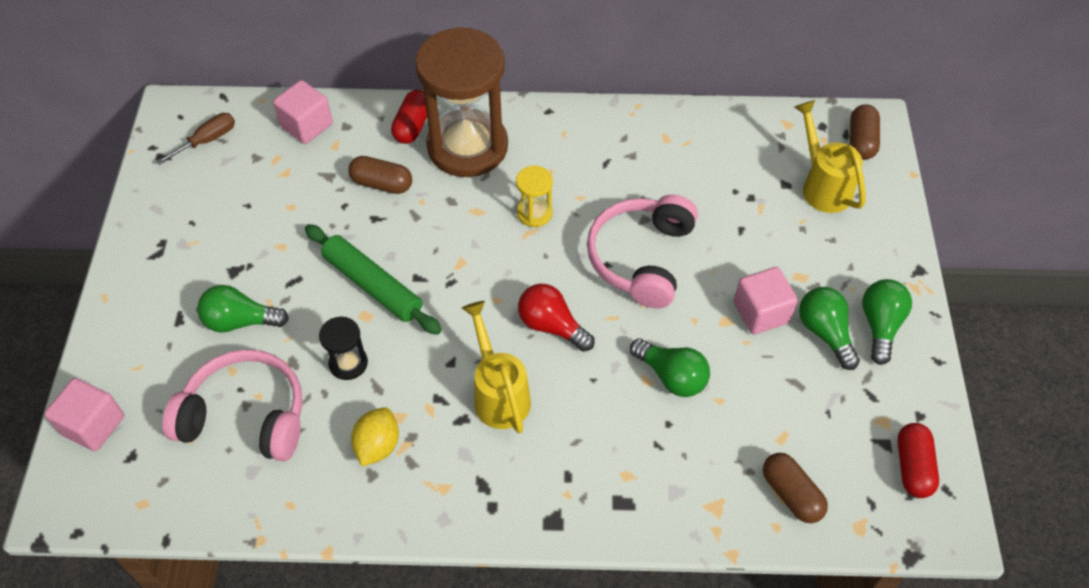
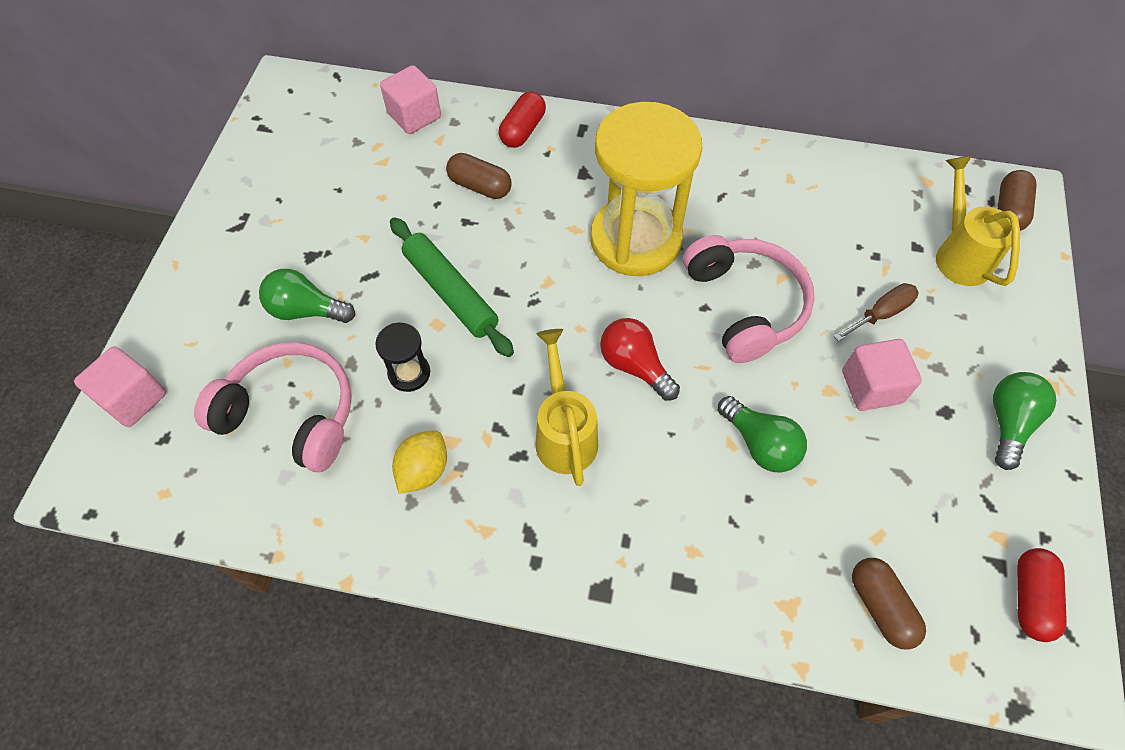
camera: 10 degrees right, 5 degrees up
brown screwdriver [156,113,235,165] -> brown screwdriver moved to [834,283,919,342]
brown hourglass [415,27,508,177] -> none
yellow hourglass [516,166,553,227] -> yellow hourglass [590,102,702,276], size x2.38
pink headphones [587,195,698,308] -> pink headphones turned 135 degrees clockwise [683,235,815,363]
green light bulb [799,287,860,370] -> none

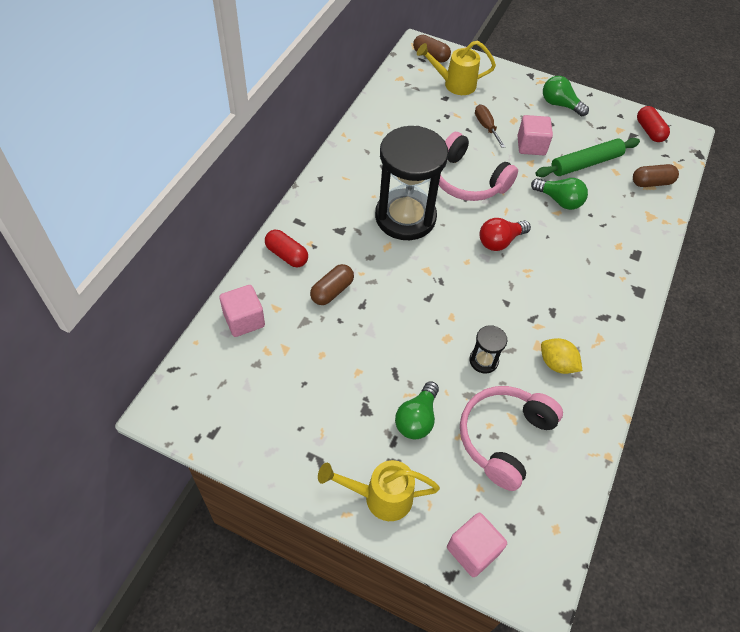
camera: 80 degrees left, 5 degrees down
green rolling pin [390,217,514,357] -> green rolling pin moved to [535,138,640,177]
yellow watering can [536,329,598,486] -> yellow watering can moved to [318,460,440,521]
yellow hourglass [590,102,702,276] -> black hourglass [375,126,448,240]
pink headphones [683,235,815,363] -> pink headphones turned 135 degrees counterclockwise [439,132,518,201]
green light bulb [718,396,807,473] -> green light bulb turned 60 degrees clockwise [531,178,588,210]
red capsule [1017,548,1067,642] -> red capsule turned 45 degrees clockwise [637,106,670,142]

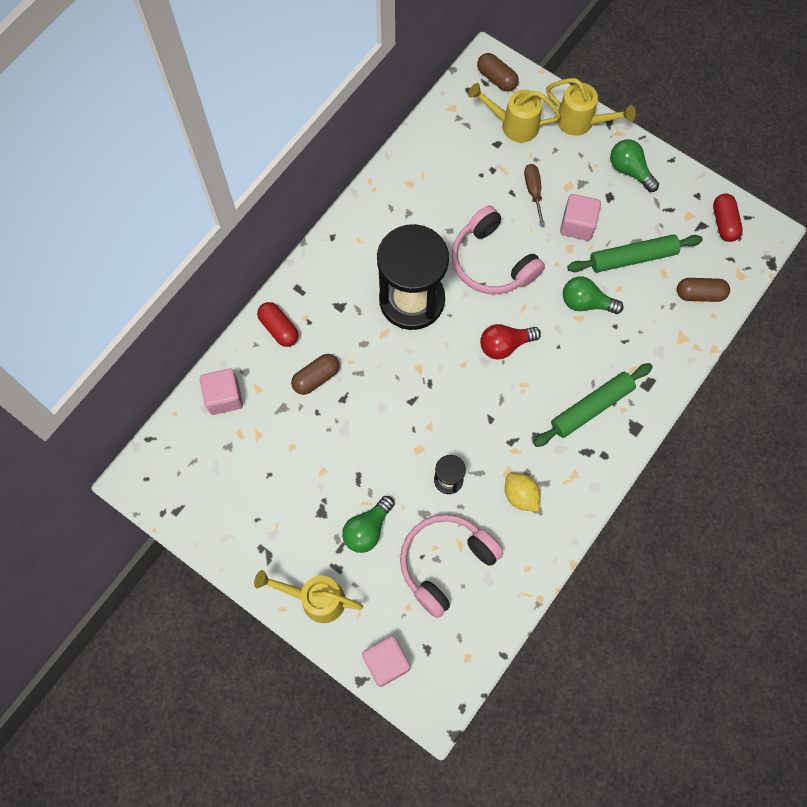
camera: 15 degrees right, 15 degrees up
green light bulb [531,178,588,210] -> green light bulb turned 150 degrees clockwise [563,277,624,314]
none -> green rolling pin [533,363,653,447]
none -> yellow watering can [546,78,636,136]

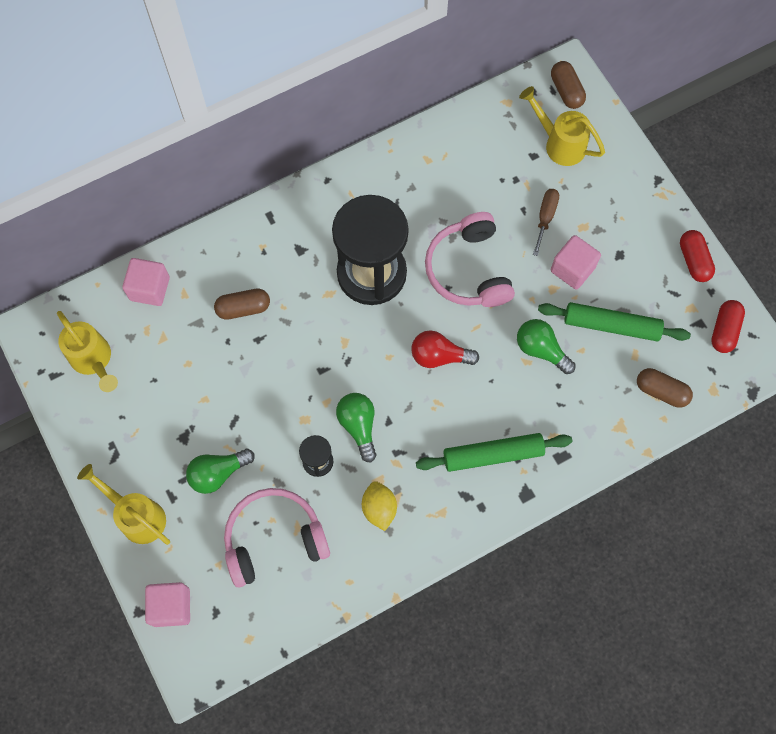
camera: 25 degrees right, 0 degrees up
red capsule [257,302,299,347] -> red capsule moved to [680,230,715,282]
yellow watering can [546,78,636,136] -> yellow watering can moved to [57,311,118,392]
green light bulb [610,139,659,192] -> green light bulb moved to [336,393,376,462]

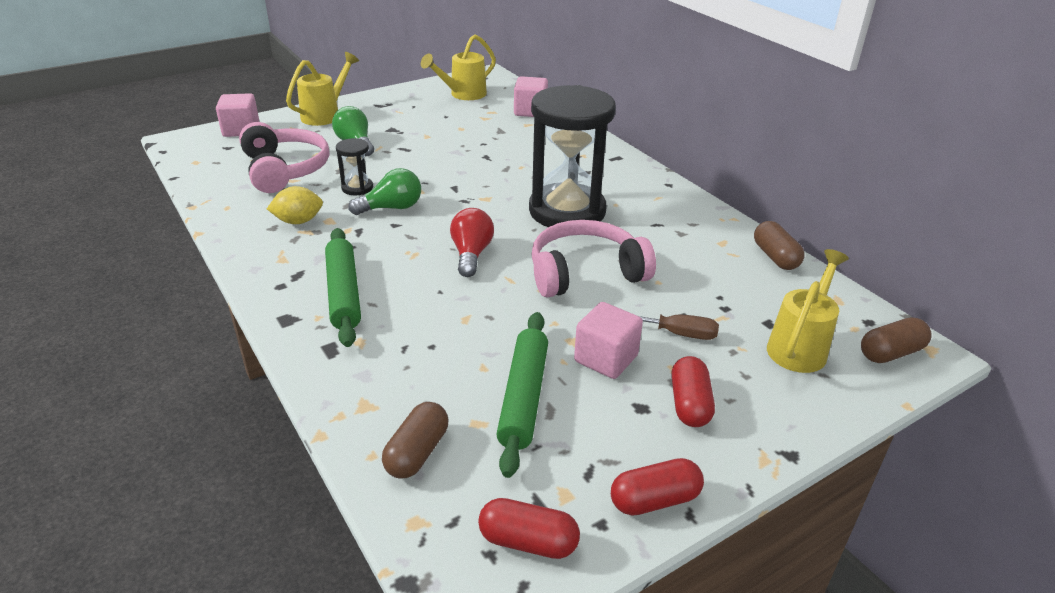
camera: 85 degrees right, 35 degrees down
brown capsule [214,289,270,320] -> brown capsule moved to [754,221,805,270]
green light bulb [517,319,576,374] -> none
none -> red capsule [671,356,715,427]

